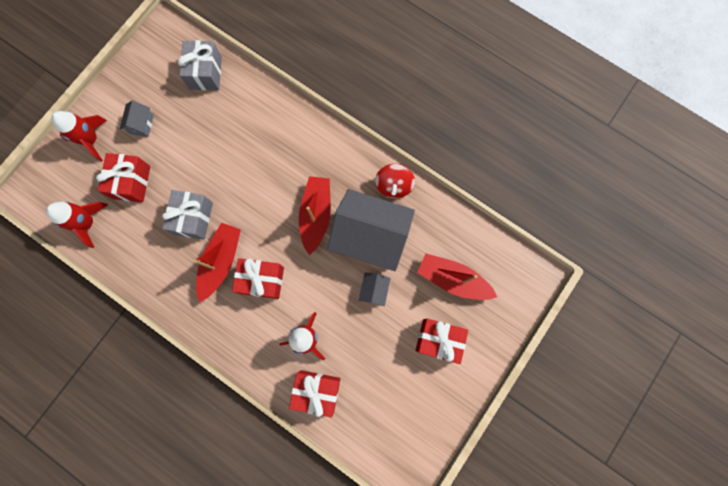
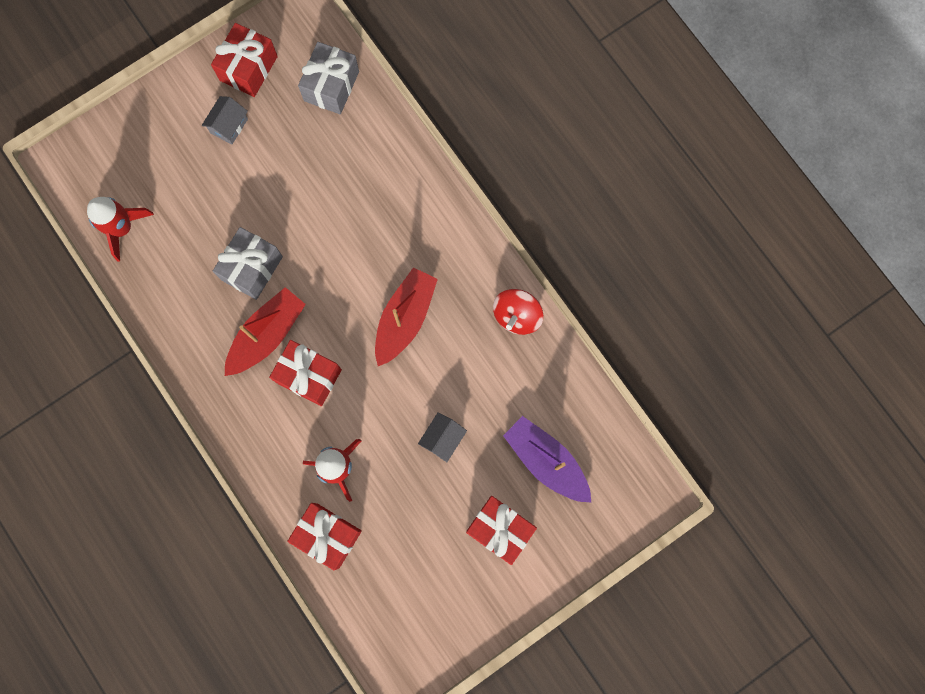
camera: 20 degrees right, 0 degrees up
red rocket [52,111,107,162] -> none
red gift [96,153,150,202] -> red gift moved to [211,23,278,97]
grey house [327,189,415,271] -> none
red boat [417,254,497,300] -> purple boat [503,416,592,503]

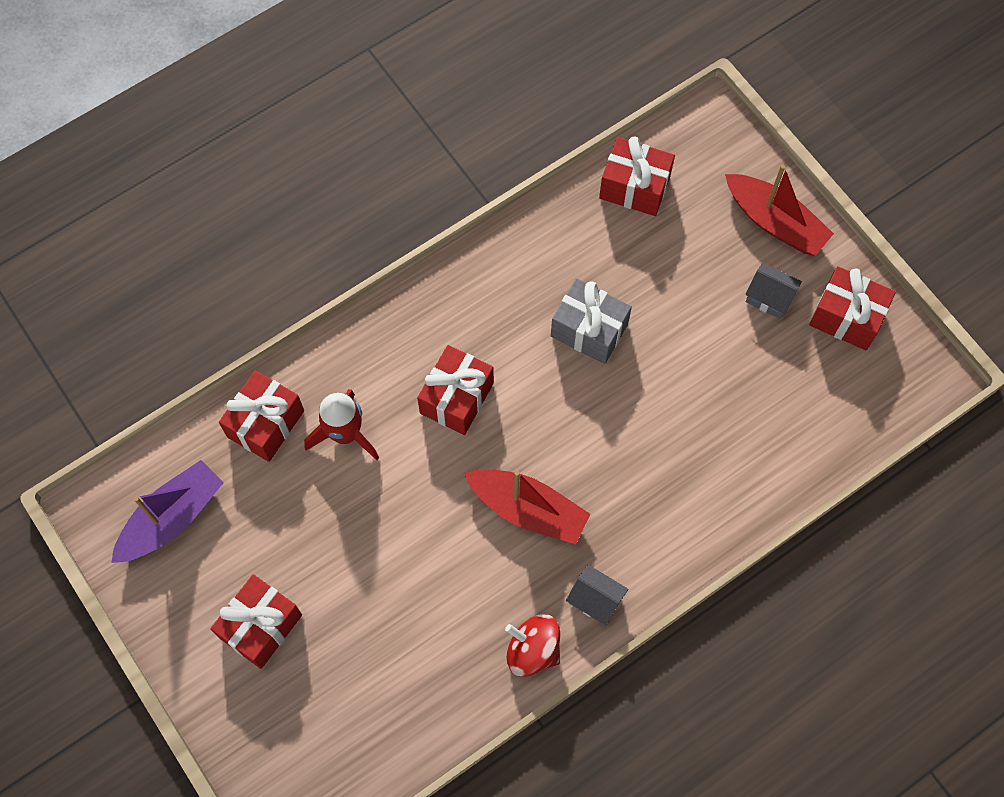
camera: 90 degrees right, 10 degrees down
red rocket [87,197,154,262] -> red gift [599,136,675,216]
red boat [225,287,306,376] -> red boat moved to [725,165,834,256]
grey gift [298,42,359,114] -> none
grey house [418,412,467,462] -> grey house moved to [566,565,628,625]
purple boat [503,416,592,503] -> purple boat moved to [111,460,224,563]

